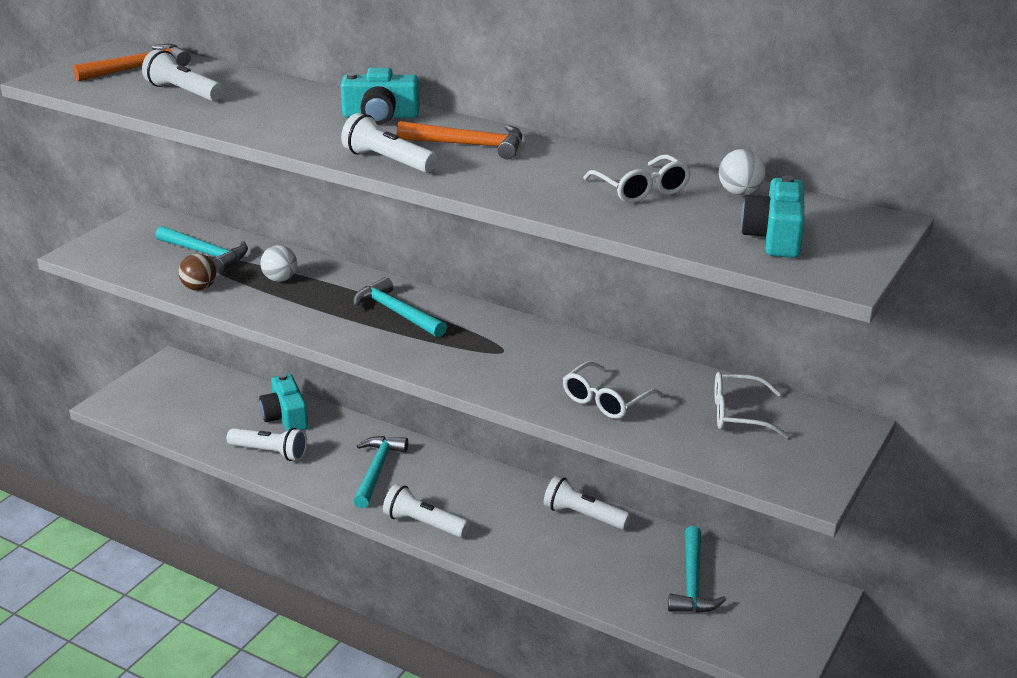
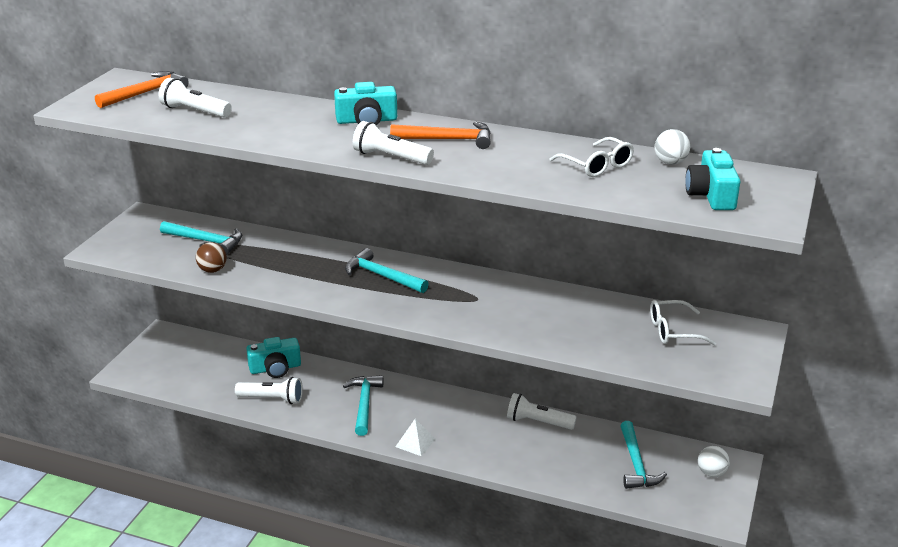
camera: 10 degrees left, 0 degrees up
turquoise camera [259,374,308,431] -> turquoise camera turned 75 degrees counterclockwise [246,337,301,378]
white ball [260,245,297,282] -> white ball moved to [698,446,730,477]
white flashlight [383,484,469,538] -> white pyramid [395,419,436,456]
white glasses [563,362,662,419] -> none

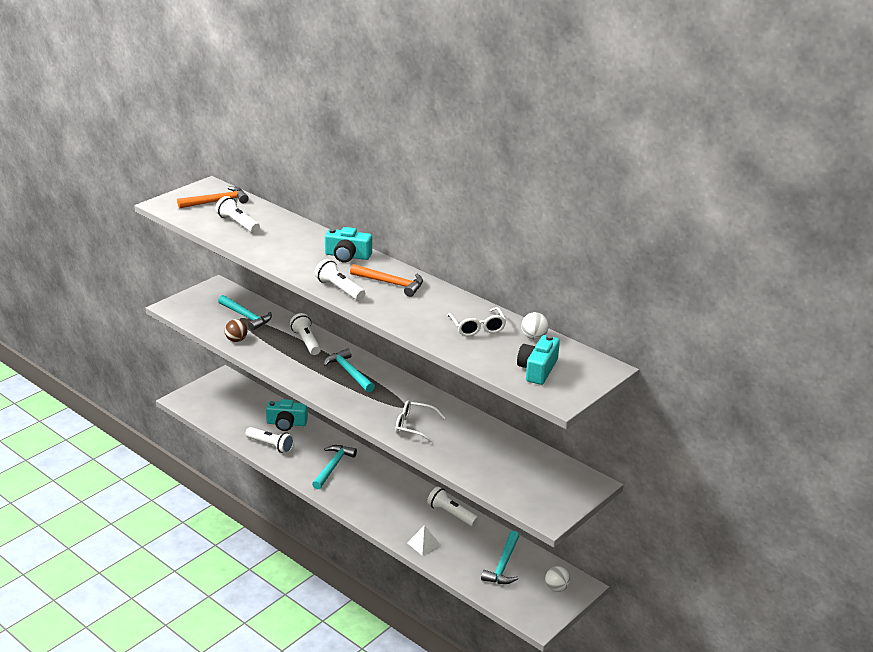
camera: 20 degrees right, 0 degrees up
white pyramid [395,419,436,456] -> white pyramid moved to [407,525,441,556]
white glasses [650,300,717,346] -> white glasses moved to [396,400,445,443]
none -> white flashlight [290,313,321,355]

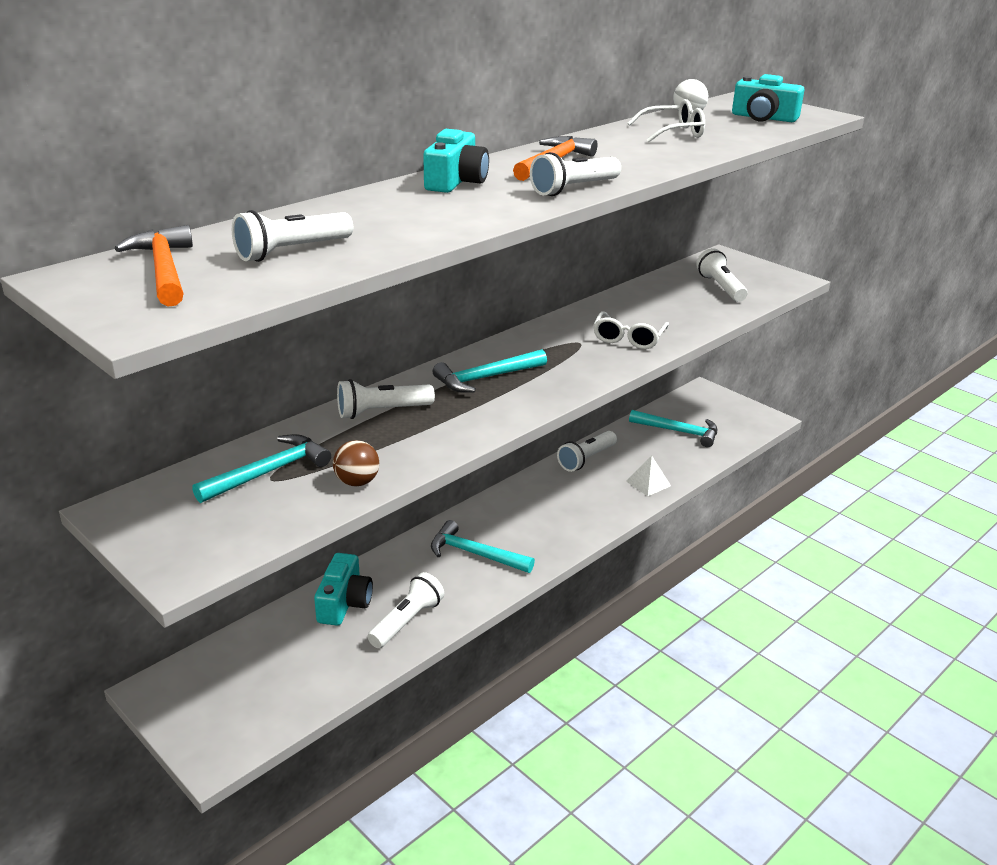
camera: 85 degrees left, 0 degrees up
white ball [545,566,571,592] -> none
none -> white flashlight [696,248,748,302]

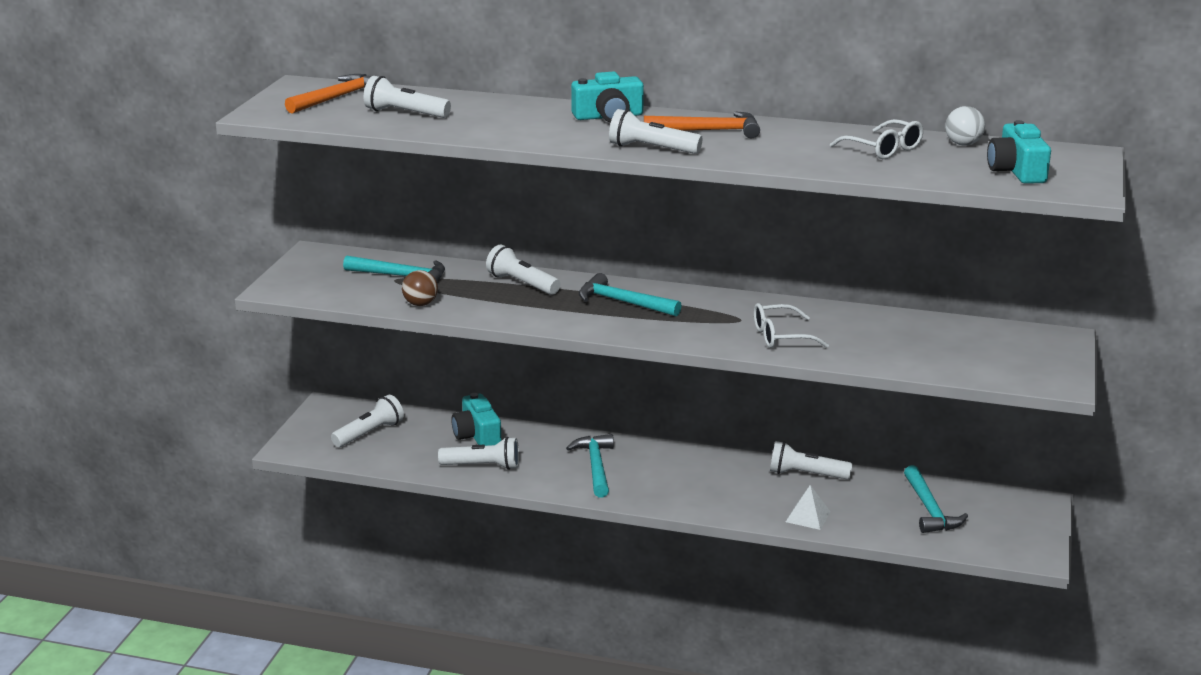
camera: 60 degrees right, 5 degrees down
turquoise camera [314,553,373,626] -> turquoise camera turned 90 degrees clockwise [451,393,501,446]
white flashlight [696,248,748,302] -> white flashlight moved to [331,395,404,447]

